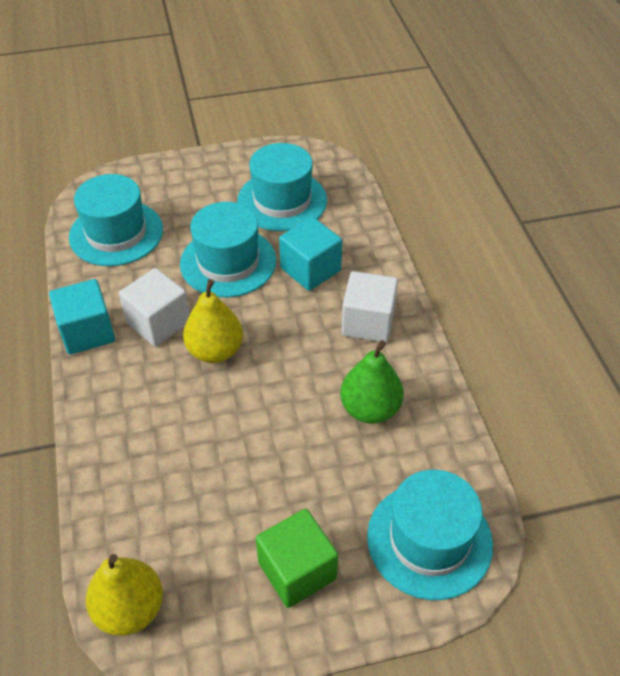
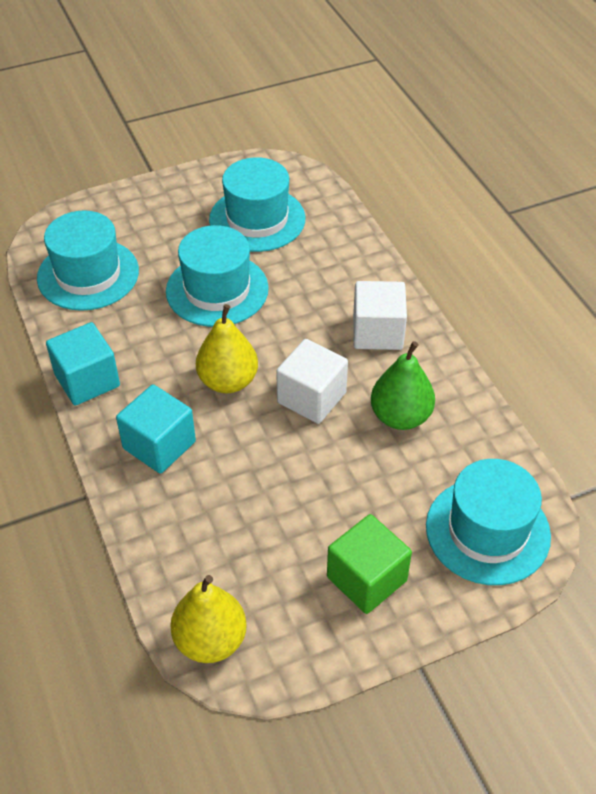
camera: 10 degrees left, 0 degrees up
white cube [119,268,190,347] -> white cube moved to [276,339,348,424]
turquoise cube [279,217,342,291] -> turquoise cube moved to [116,384,196,474]

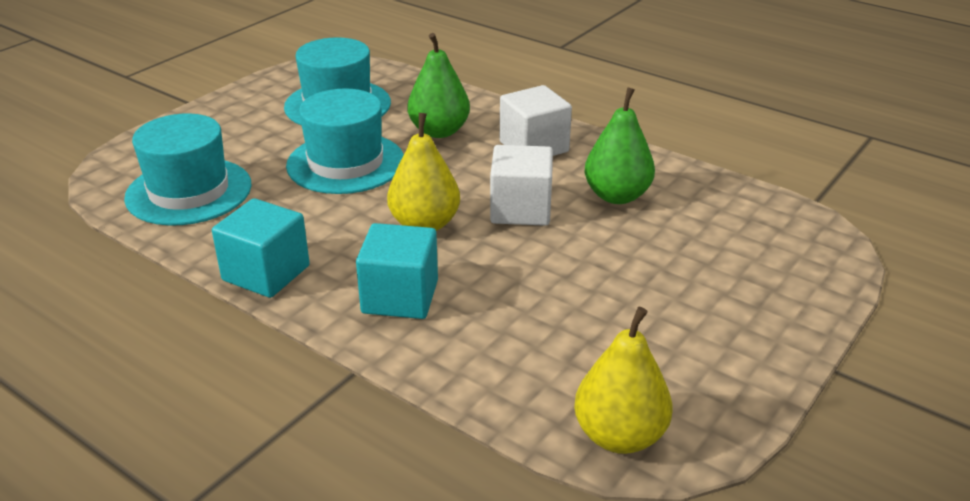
camera: 30 degrees left, 15 degrees down
green cube [327,514,412,614] -> none
turquoise hat [426,459,551,585] -> none
none -> green pear [407,33,470,138]

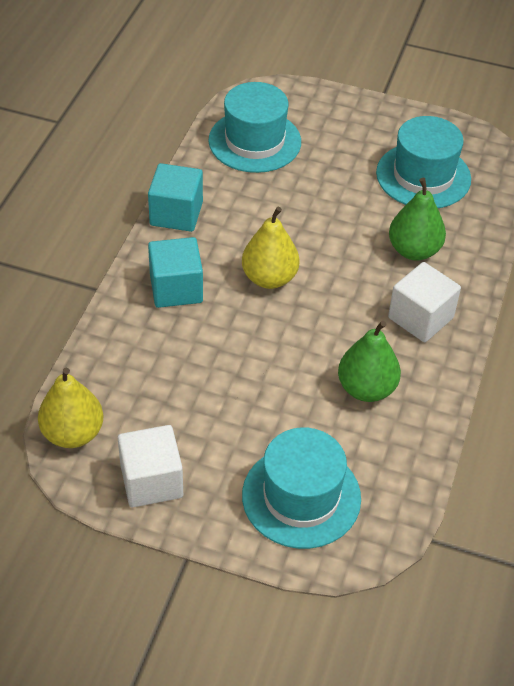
camera: 70 degrees right, 15 degrees up
turquoise hat [286,88,404,194] -> turquoise hat moved to [242,428,361,549]
white cube [490,145,553,226] -> white cube moved to [118,425,183,507]

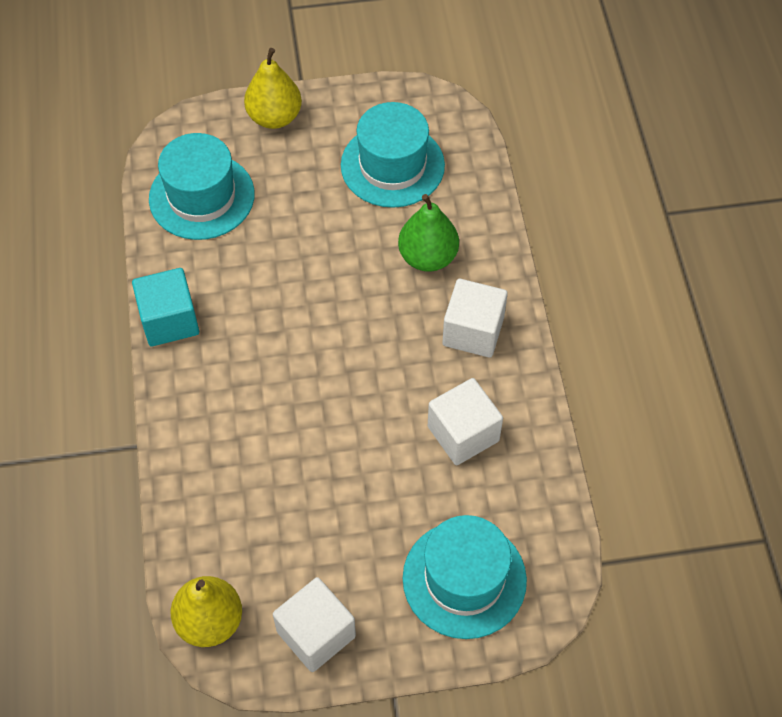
camera: 25 degrees left, 10 degrees up
turquoise cube [148,237,203,308] -> none
yellow pear [242,207,300,289] -> yellow pear moved to [244,48,302,129]
green pear [338,321,401,402] -> white cube [428,378,503,465]

